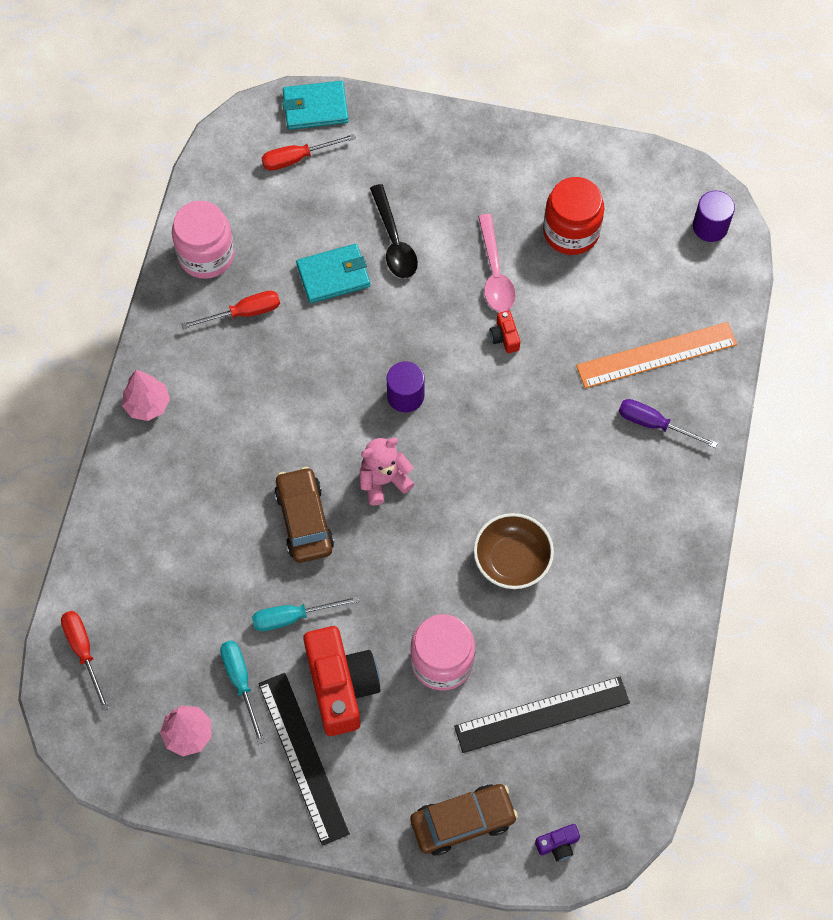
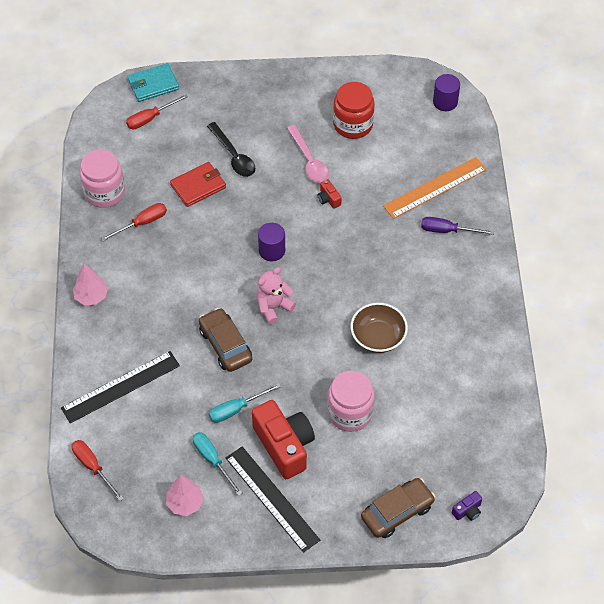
camera: 15 degrees left, 10 degrees down
turquoise wallet [296,244,370,303] -> red wallet [170,162,226,207]
black ruler [454,677,630,753] -> black ruler moved to [61,351,180,423]

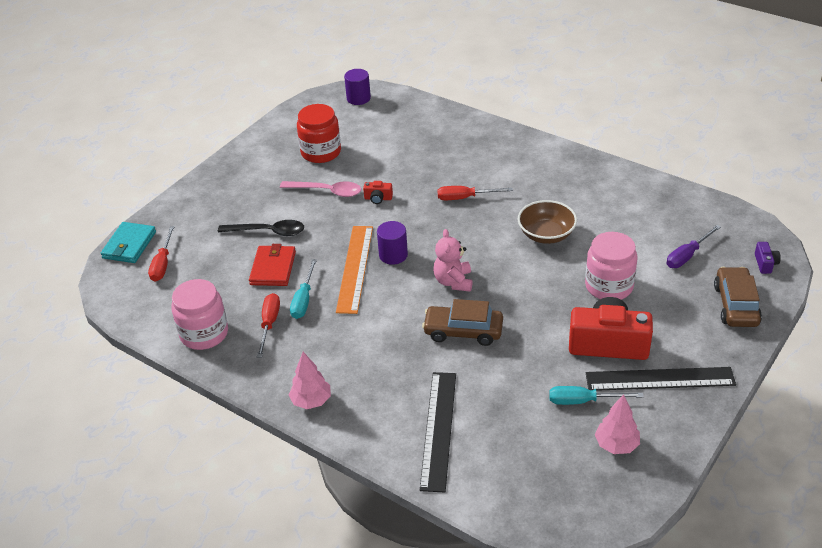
camera: 50 degrees left, 15 degrees down
red screwdriver [72,440,124,501] -> red screwdriver moved to [437,186,513,200]
turquoise screwdriver [209,383,281,423] -> turquoise screwdriver moved to [290,259,317,319]
orange ruler [383,157,487,219] -> orange ruler moved to [336,226,373,314]
purple screwdriver [421,217,494,235] -> purple screwdriver moved to [667,225,721,268]

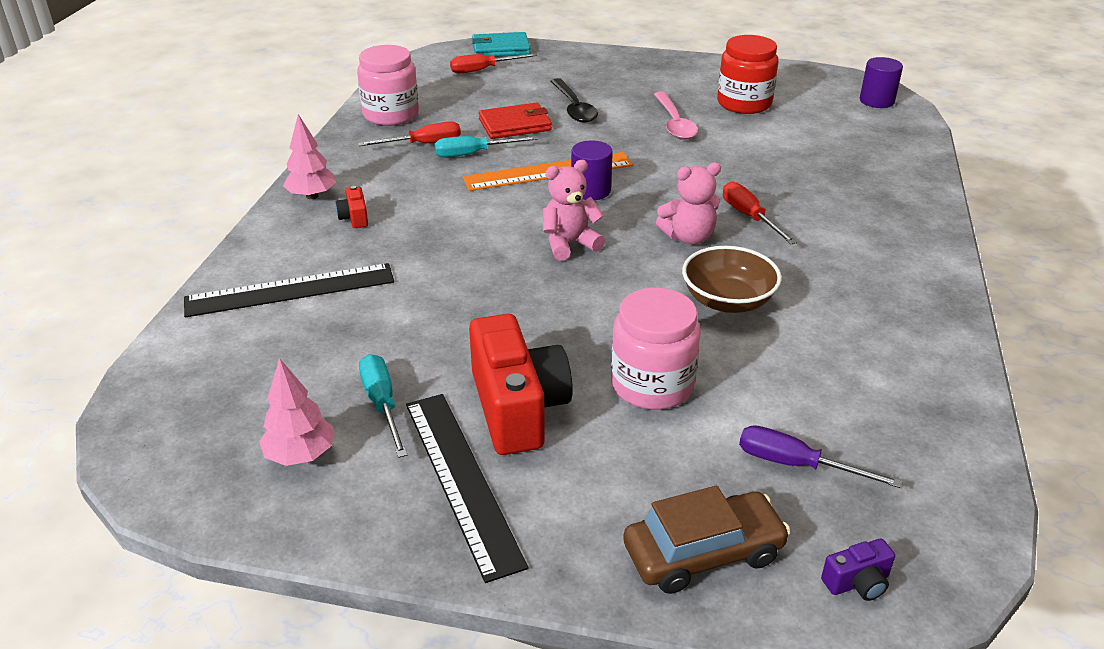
camera: 65 degrees right, 5 degrees down
red camera [363,181,393,204] -> red camera moved to [336,186,368,228]
brown car [422,299,503,346] -> none
none -> pink teddy bear [656,163,721,244]

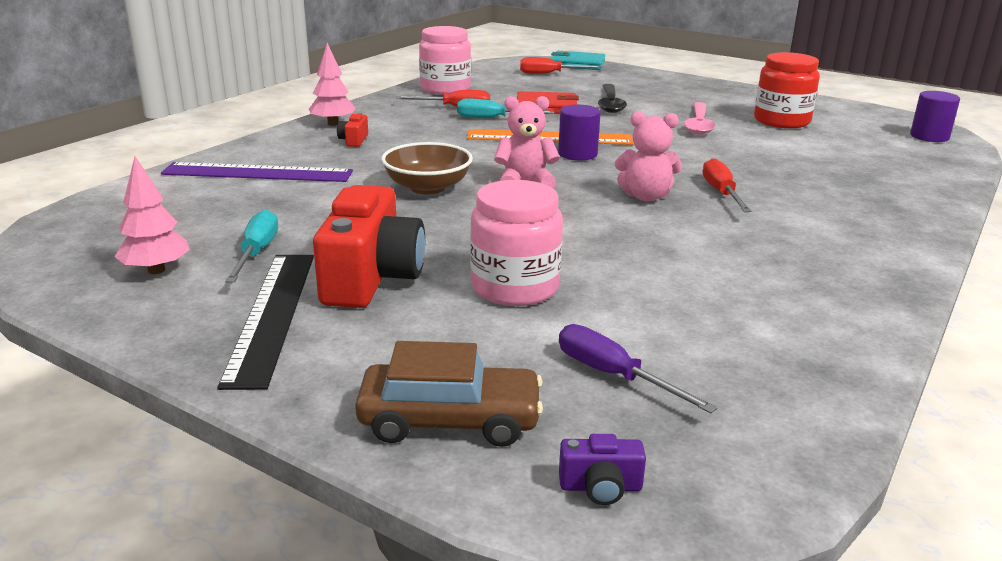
camera: 20 degrees right, 10 degrees down
black ruler [184,263,394,317] -> purple ruler [161,162,353,182]
brown bowl [682,246,782,313] -> brown bowl moved to [381,142,473,195]

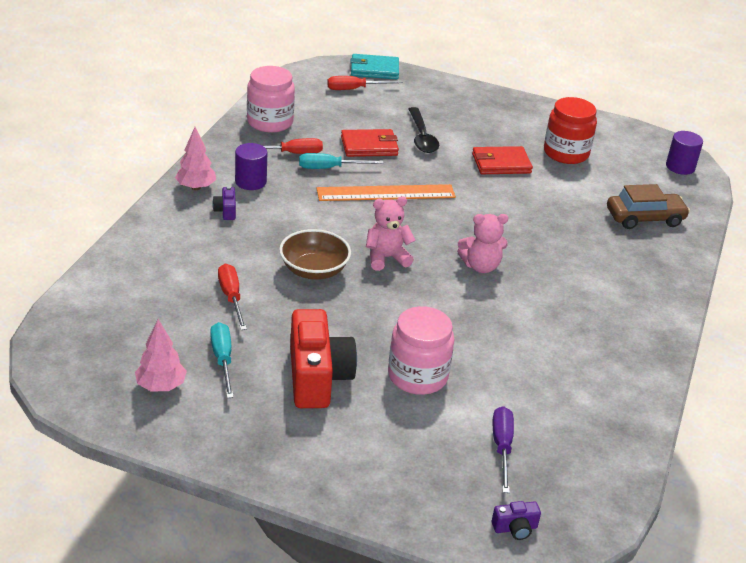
camera: 15 degrees left, 10 degrees up
purple ruler [161,162,353,182] -> none
black ruler [217,255,314,390] -> none
red camera [337,113,368,147] -> purple camera [212,186,236,220]
brown car [355,341,543,447] -> brown car moved to [607,184,690,229]
purple cylinder [558,105,601,160] -> purple cylinder moved to [235,143,267,190]
purple screwdriver [559,324,718,413] -> purple screwdriver turned 60 degrees clockwise [493,406,514,493]
pink spoon [684,102,716,135] -> red wallet [472,146,533,174]
red screwdriver [703,158,752,212] -> red screwdriver moved to [218,264,247,330]

